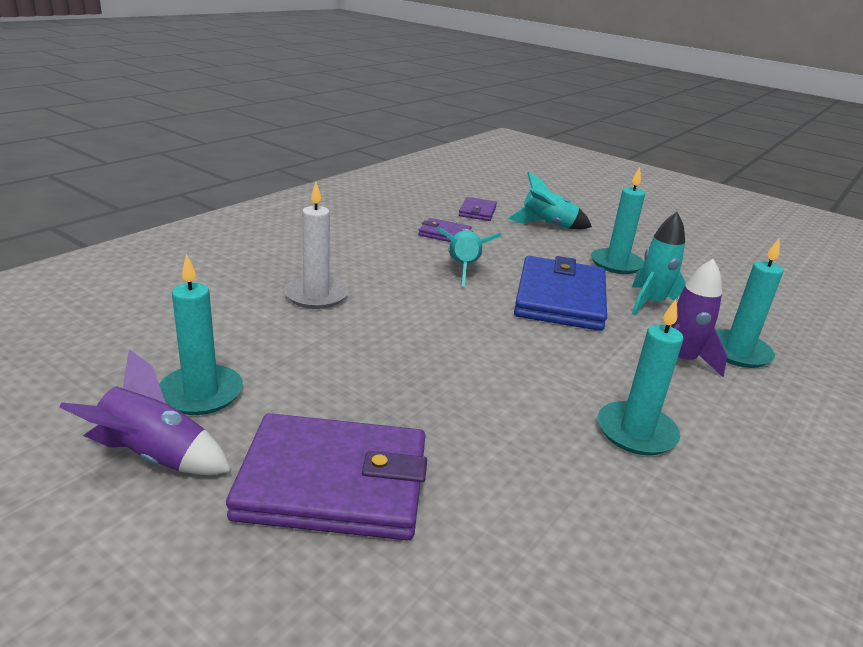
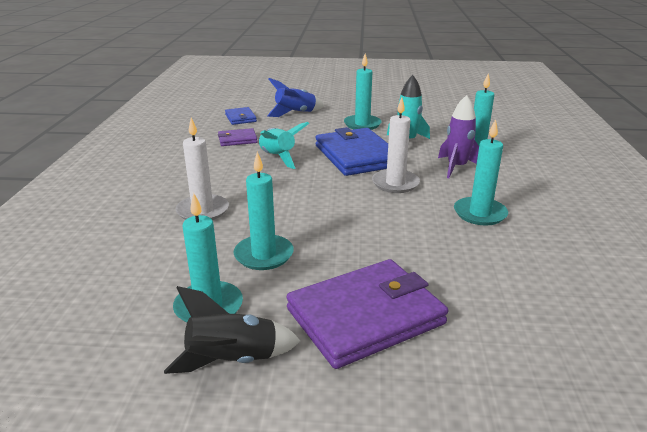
camera: 30 degrees left, 0 degrees up
purple rocket [59,349,231,475] -> black rocket [164,286,300,374]
purple wallet [459,197,497,221] -> blue wallet [225,107,257,125]
turquoise rocket [508,172,592,230] -> blue rocket [267,78,324,117]
none -> turquoise candle [233,152,294,270]
none -> white candle [372,97,420,193]

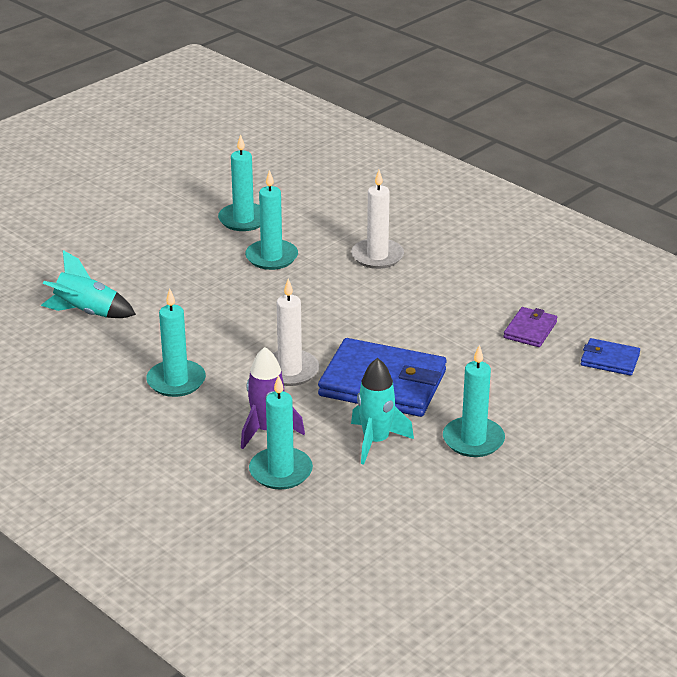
camera: 130 degrees right, 5 degrees up
black rocket [164,286,300,374] -> none
turquoise rocket [259,122,309,169] -> turquoise rocket moved to [41,250,136,318]
blue rocket [267,78,324,117] -> none
purple wallet [286,259,448,369] -> none

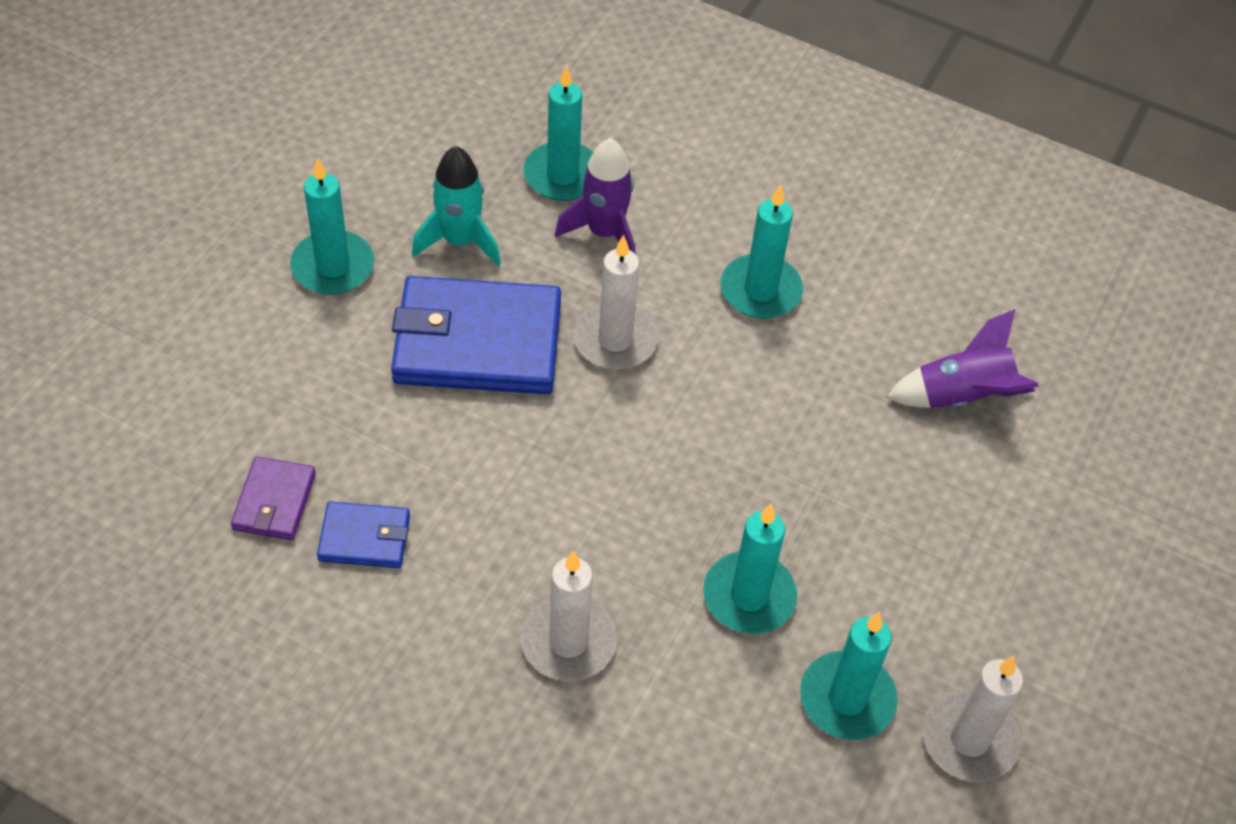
camera: 160 degrees right, 20 degrees up
turquoise rocket [41,250,136,318] -> purple rocket [886,309,1039,408]
blue wallet [581,338,640,376] -> blue wallet moved to [317,501,410,568]
none -> white candle [922,656,1023,782]

